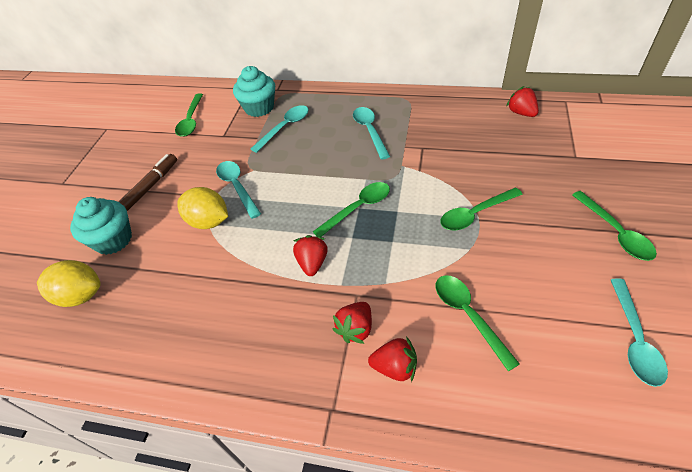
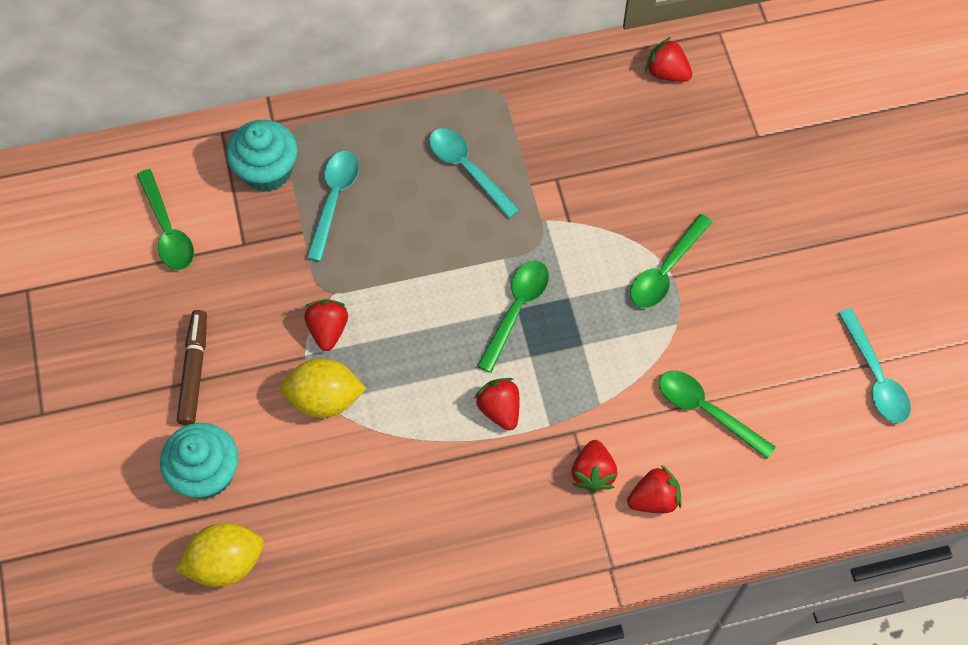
camera: 30 degrees left, 15 degrees up
turquoise spoon [216,161,261,219] -> red strawberry [304,299,348,351]
green spoon [572,191,657,261] -> none

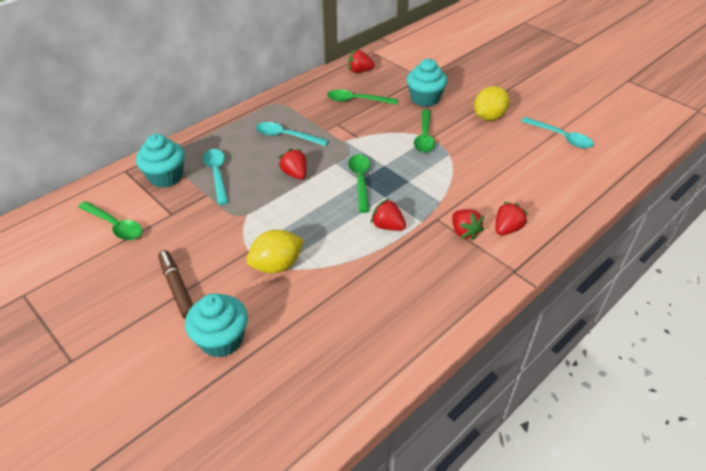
camera: 30 degrees left, 20 degrees down
yellow lemon [176,523,264,587] -> yellow lemon moved to [474,86,509,121]
red strawberry [304,299,348,351] -> red strawberry moved to [279,149,307,179]
green spoon [659,371,776,459] -> green spoon moved to [327,89,398,105]
none -> turquoise cupcake [407,59,447,107]

